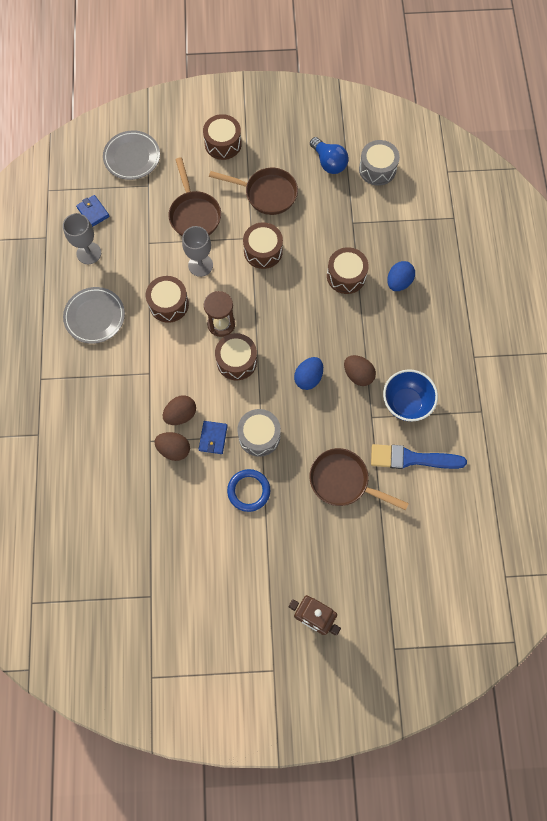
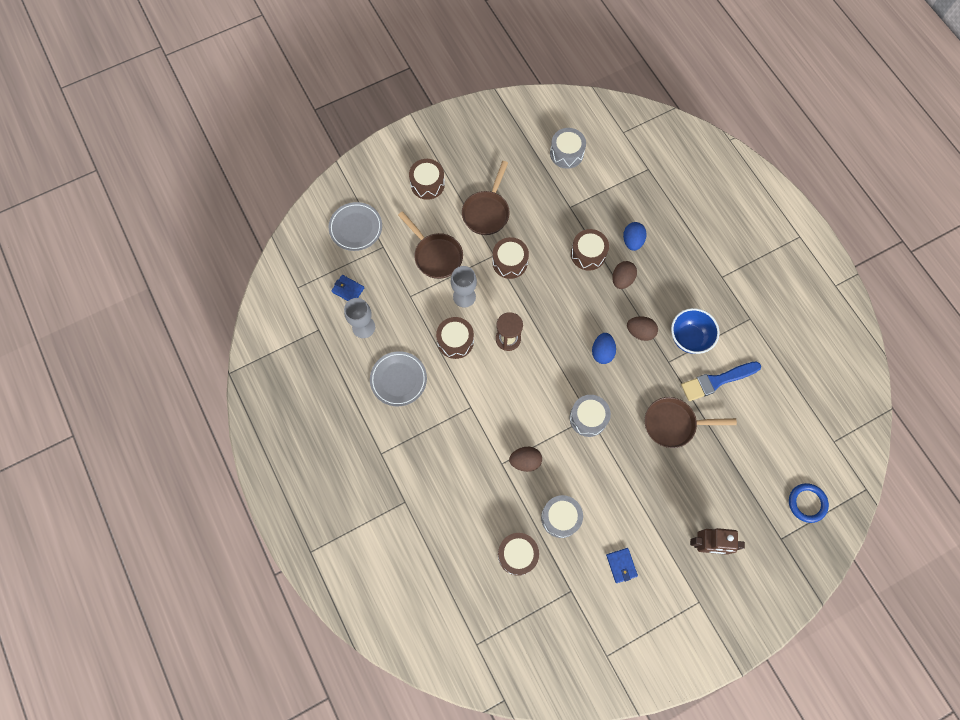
camera: 25 degrees left, 0 degrees up
brown egg [163,395,196,425] -> brown egg moved to [612,261,637,289]
blue wallet [199,421,228,454] -> blue wallet moved to [606,548,638,583]
brown pan [209,168,298,215] -> brown pan turned 120 degrees clockwise [462,161,510,235]
brown drum [215,333,257,380] -> brown drum moved to [498,533,539,576]
blue ring [227,469,270,512] -> blue ring moved to [789,483,829,523]
blue light bulb [310,137,349,174] -> none
none -> grey drum [541,495,583,538]

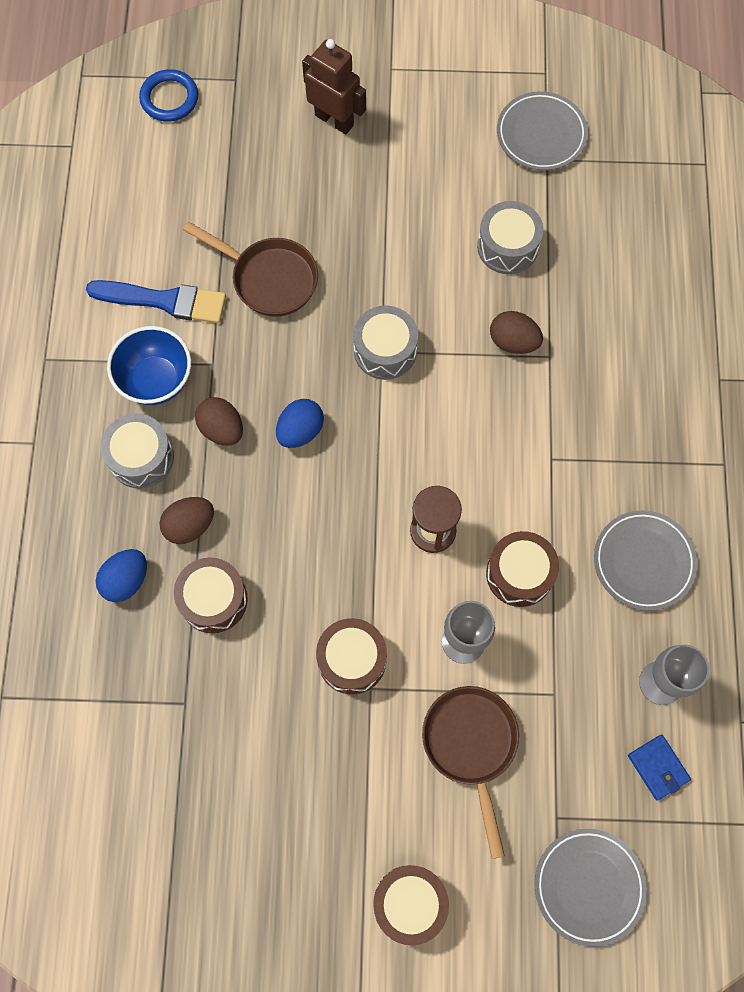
camera: 150 degrees left, 0 degrees up
brown pan [462,161,510,235] -> none
brown drum [498,533,539,576] -> none
grey drum [550,128,586,169] -> grey drum moved to [101,413,174,489]
blue wallet [606,548,638,583] -> none
none -> grey plate [497,91,588,170]

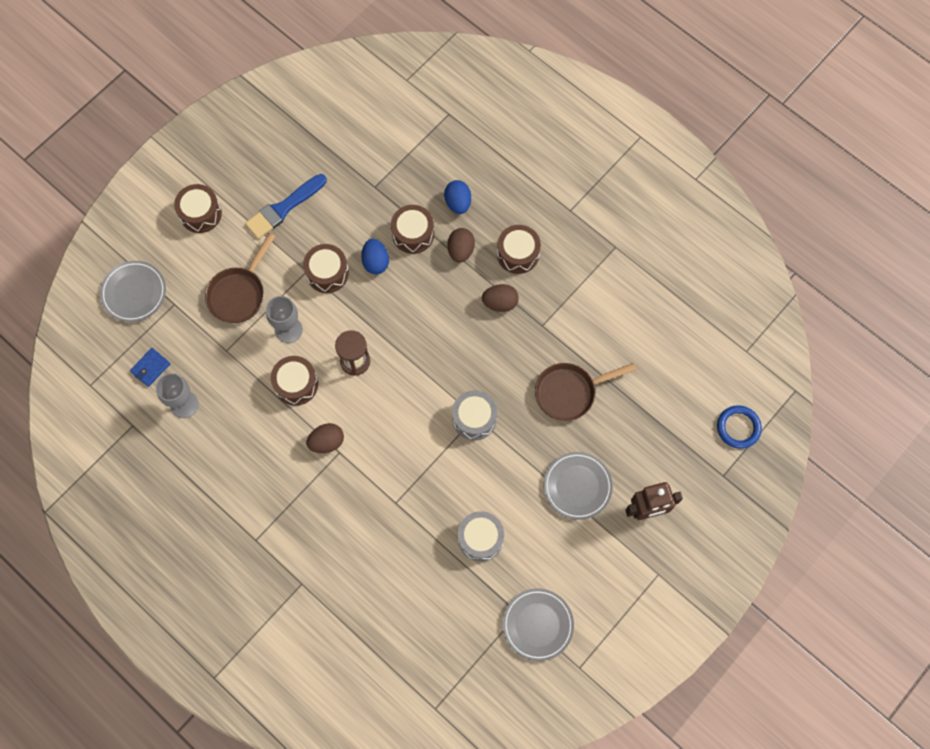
camera: 130 degrees right, 0 degrees up
blue brush [86,280,226,323] -> blue brush moved to [245,174,327,239]
grey drum [101,413,174,489] -> brown drum [497,225,541,274]
blue bowl [107,326,191,405] -> none
blue egg [276,399,324,448] -> blue egg moved to [361,239,389,274]
brown pan [422,686,519,859] -> brown pan turned 90 degrees clockwise [205,233,275,323]
brown egg [490,311,543,354] -> brown egg moved to [306,423,344,453]
grey plate [594,510,697,611] -> grey plate moved to [544,452,613,520]
blue wallet [628,734,691,800] -> blue wallet turned 60 degrees counterclockwise [130,348,170,387]

